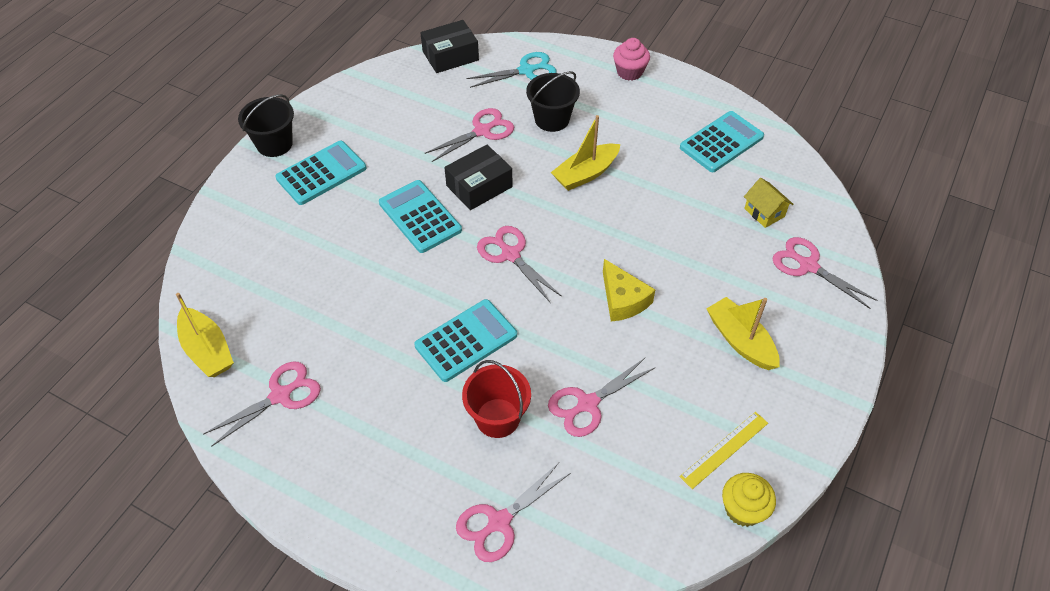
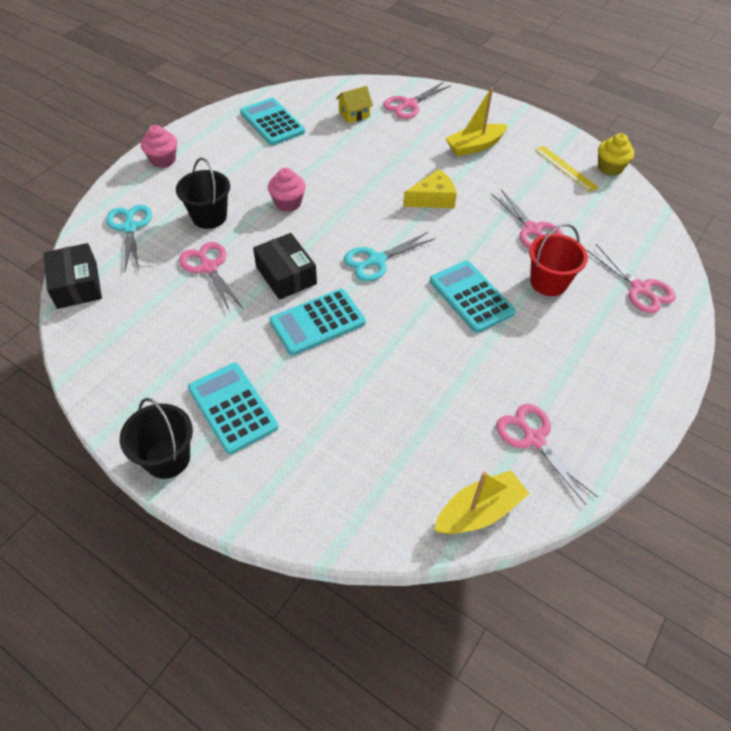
camera: 85 degrees left, 0 degrees up
pink scissors [477,226,562,302] -> turquoise scissors [344,232,435,282]
yellow boat [551,115,620,191] -> pink cupcake [268,168,306,212]

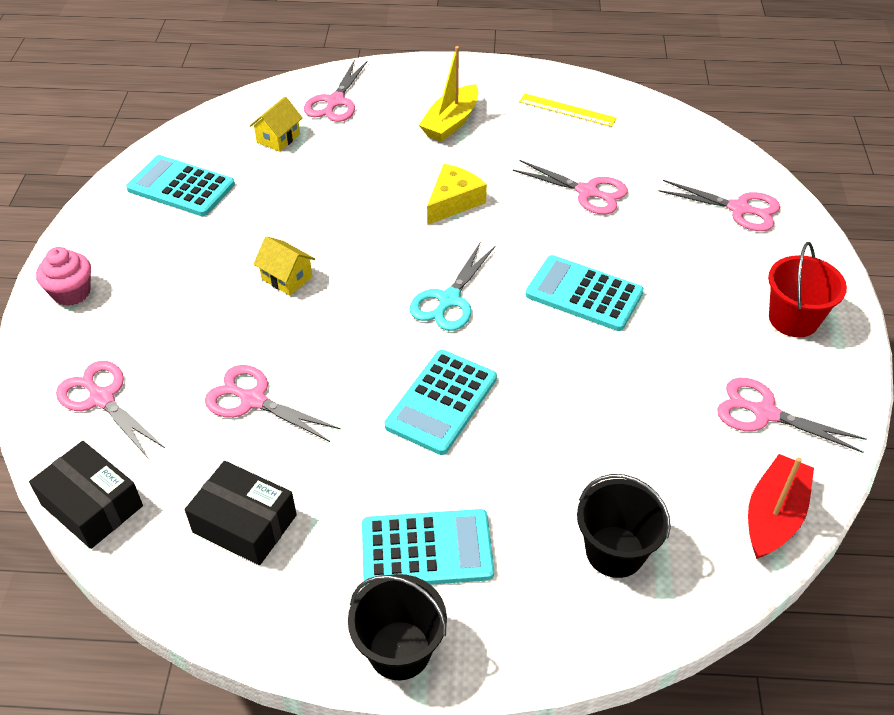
camera: 30 degrees left, 5 degrees down
turquoise scissors [106,205,152,271] -> pink scissors [56,361,165,458]
black bucket [176,158,230,229] -> black bucket moved to [577,474,671,578]
turquoise calculator [188,363,279,454] -> turquoise calculator turned 150 degrees clockwise [362,509,494,586]
black box [253,233,317,300] -> black box moved to [185,461,297,565]
pink cupcake [268,168,306,212] -> yellow house [253,236,315,296]
yellow boat [434,470,530,534] -> red boat [748,454,814,559]
red bucket [529,224,588,296] -> red bucket moved to [768,242,847,337]
yellow cupcake [598,133,634,176] -> none

